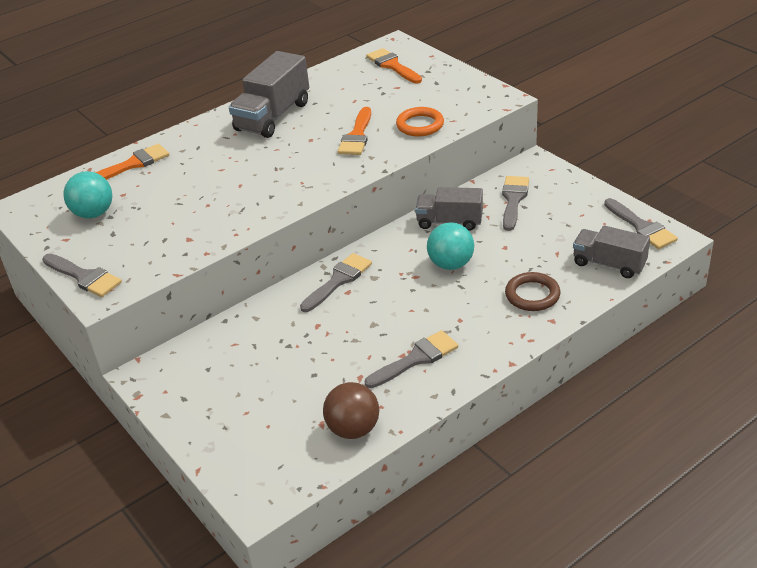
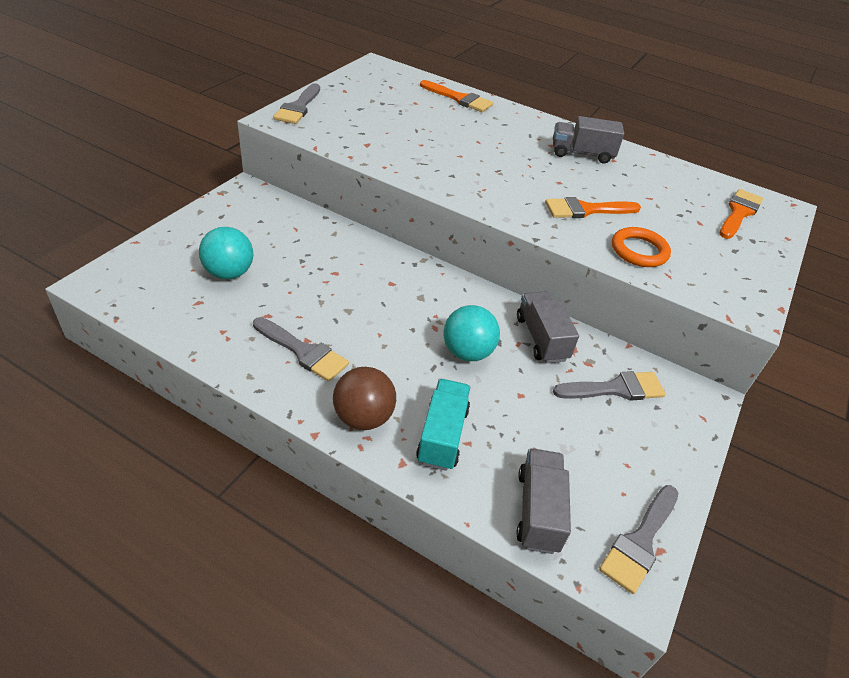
camera: 60 degrees right, 5 degrees up
turquoise ball [63,171,112,219] -> turquoise ball moved to [199,227,253,279]
grey truck [229,51,309,138] -> grey truck [553,116,624,163], size x0.66
grey brush [300,253,372,312] -> none
brown ball [323,382,379,439] -> brown ball moved to [333,367,396,430]
brown ring [505,272,561,311] -> turquoise truck [416,379,471,471]

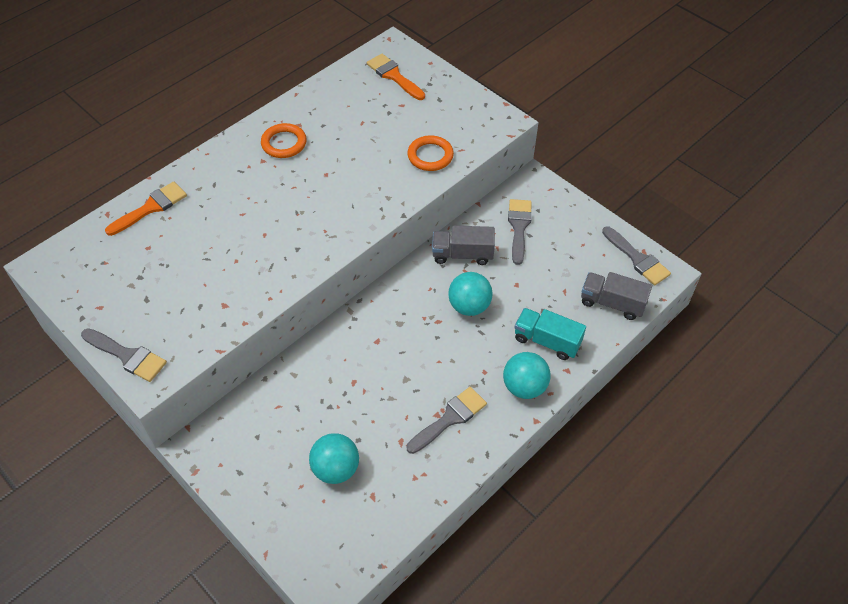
camera: 70 degrees left, 10 degrees up
brown ball [333,367,396,430] -> turquoise ball [503,352,550,399]
orange brush [545,197,641,218] -> none
grey truck [553,116,624,163] -> orange ring [261,123,307,158]

